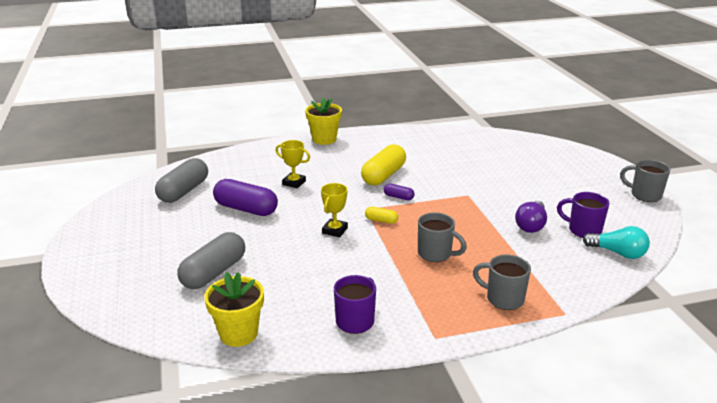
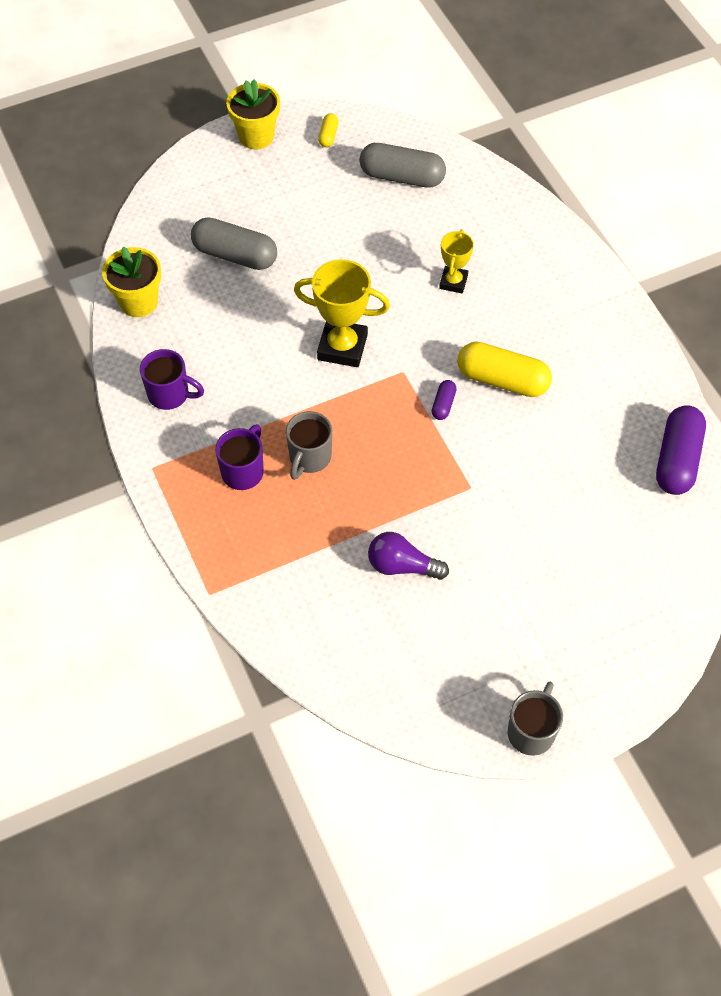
camera: 80 degrees right, 30 degrees up
purple capsule [213,179,278,216] -> purple capsule moved to [656,405,706,495]
yellow flower pot [305,97,342,145] -> yellow flower pot moved to [226,79,280,149]
yellow trophy [321,183,348,237] -> yellow trophy [294,259,390,367], size x1.70
yellow capsule [365,207,398,224] -> yellow capsule moved to [318,113,339,147]
grey mug [473,255,531,310] -> none
purple mug [557,192,610,238] -> purple mug moved to [215,424,264,490]
turquoise light bulb [583,226,650,259] -> none

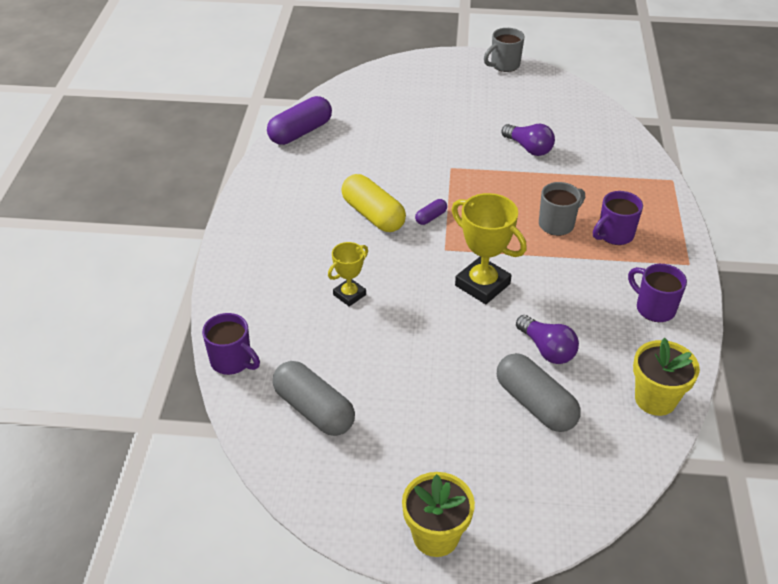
camera: 150 degrees left, 15 degrees down
yellow capsule [318,113,339,147] -> none
none -> purple mug [202,313,260,375]
none -> purple light bulb [516,315,579,364]

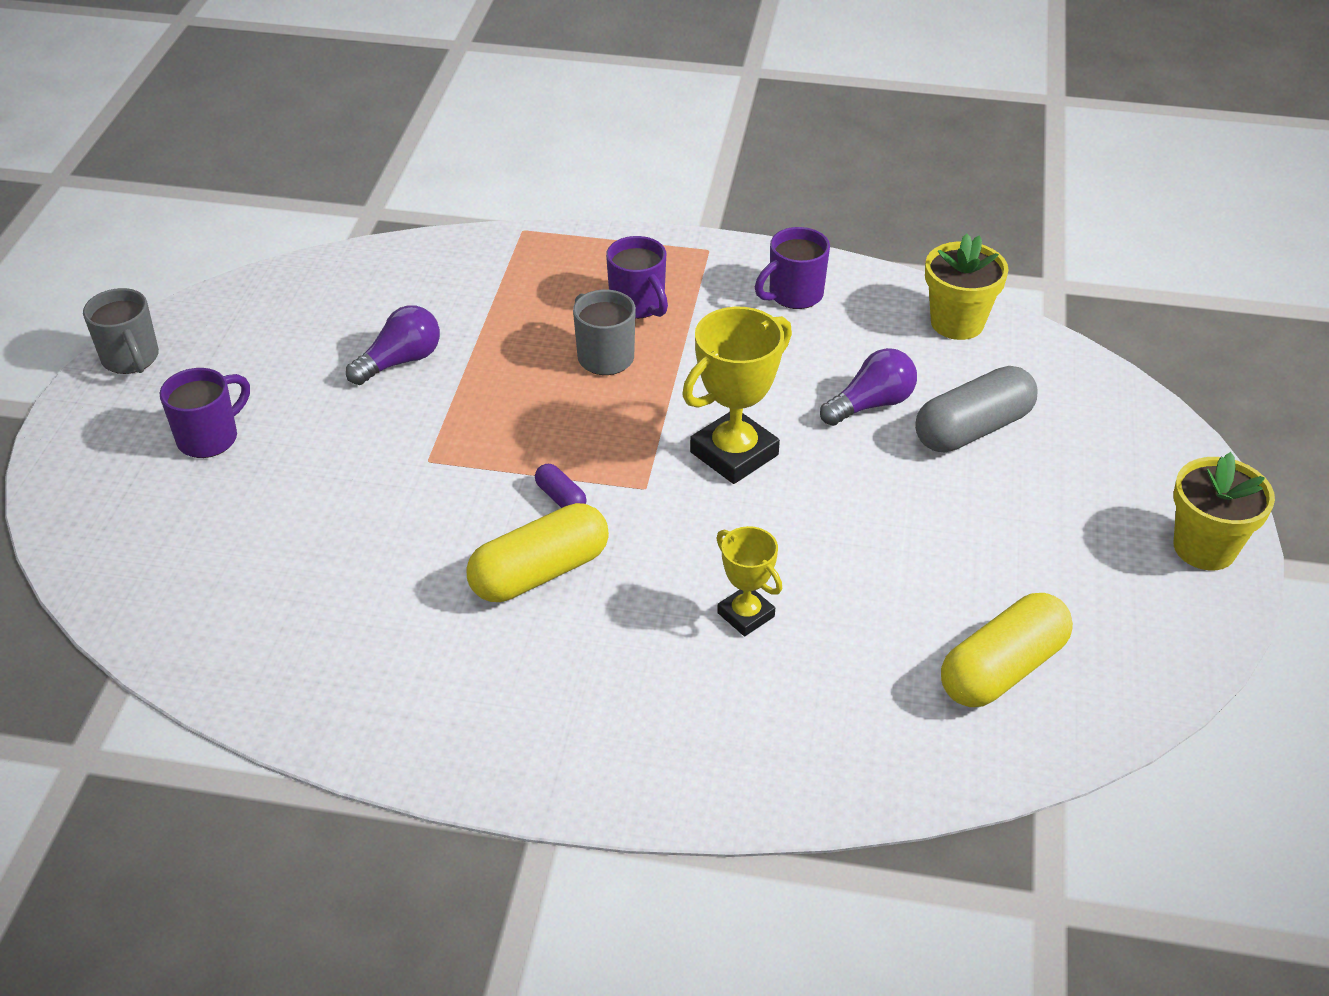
camera: 85 degrees left, 0 degrees up
purple mug [202,313,260,375] -> purple mug moved to [160,368,250,458]
purple capsule [267,96,332,145] -> none
grey capsule [273,361,355,436] -> yellow capsule [941,593,1073,707]

